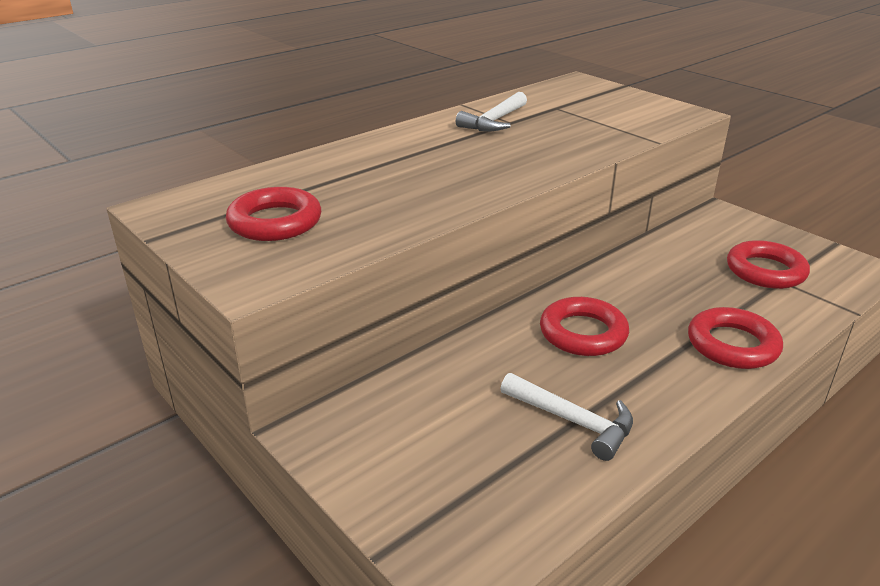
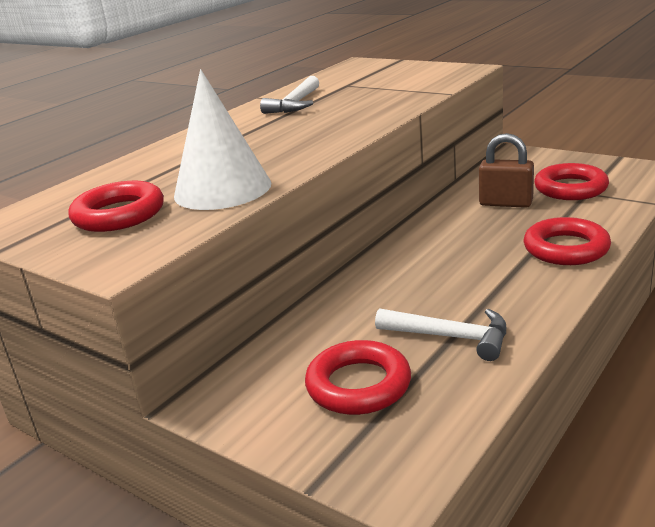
camera: 10 degrees left, 5 degrees down
red ring [540,297,629,356] -> red ring moved to [305,340,411,415]
none -> white cone [174,69,271,210]
none -> brown padlock [479,133,534,208]

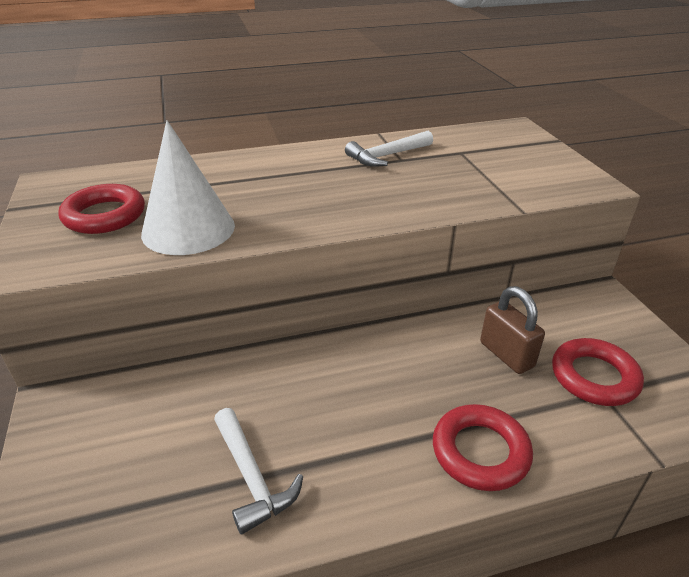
camera: 35 degrees right, 10 degrees up
red ring [305,340,411,415] -> none

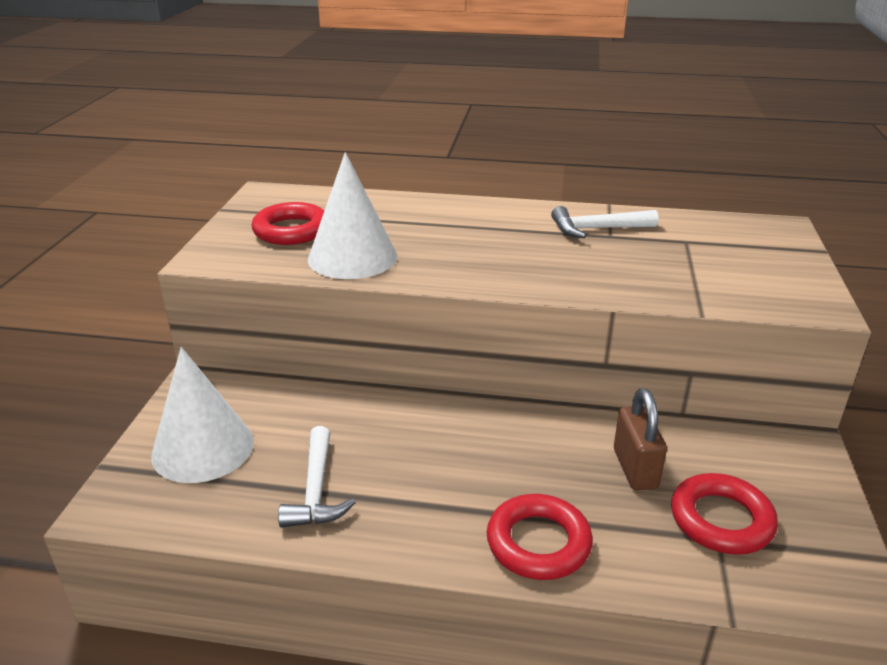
camera: 25 degrees right, 5 degrees down
none -> white cone [151,347,254,483]

